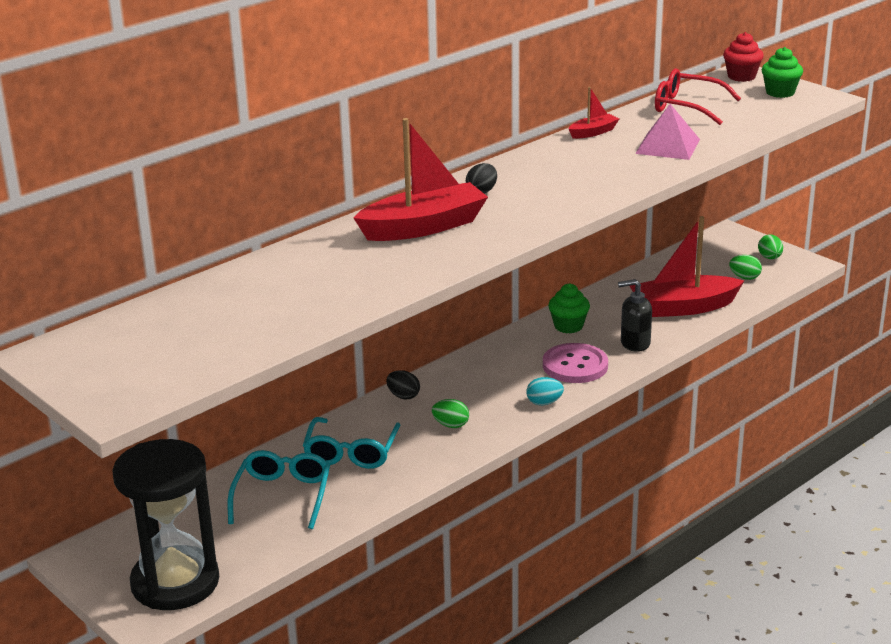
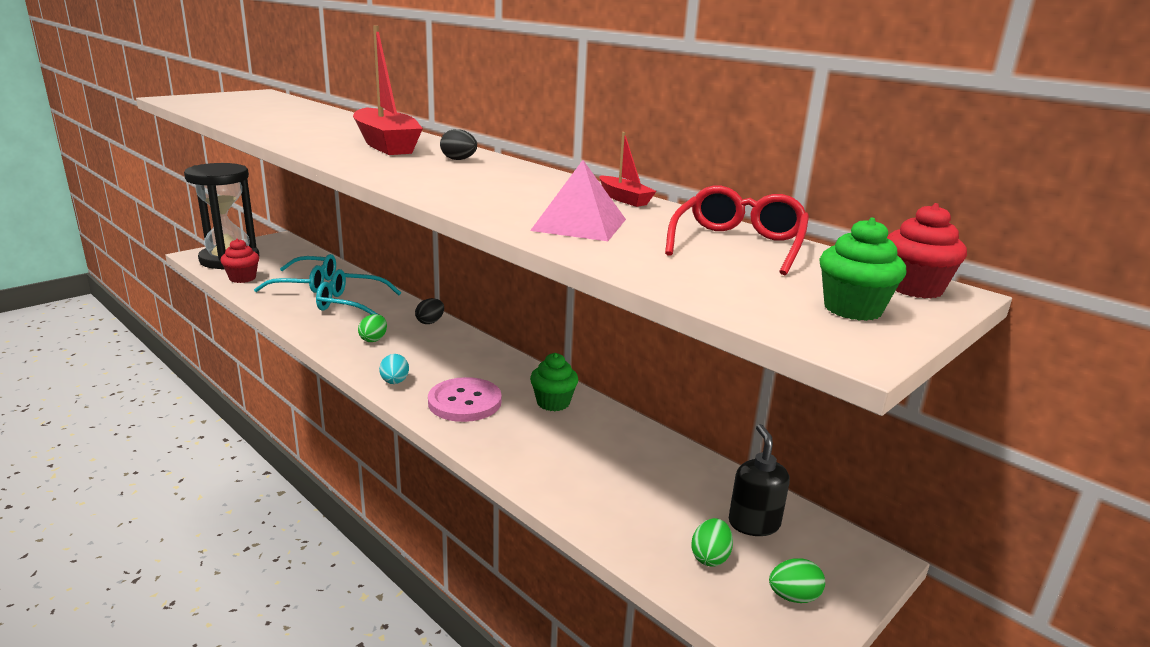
camera: 85 degrees right, 5 degrees down
black soap dispenser [618,279,652,352] -> black soap dispenser moved to [729,424,790,536]
red boat [630,216,744,317] -> none
none -> red cupcake [220,239,259,283]

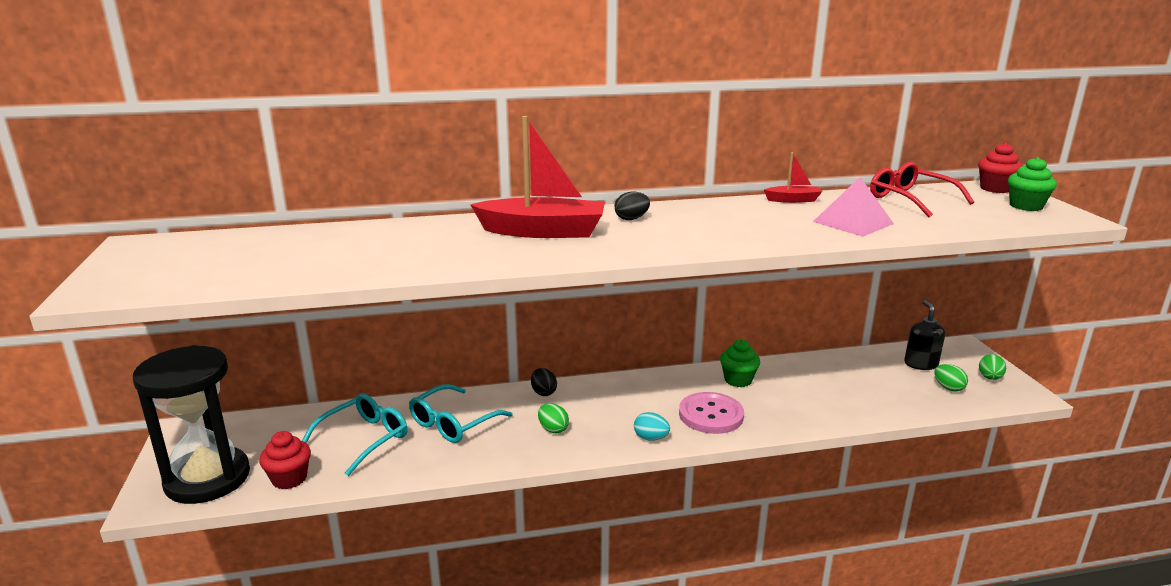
camera: 55 degrees left, 0 degrees up
black soap dispenser [729,424,790,536] -> black soap dispenser turned 60 degrees clockwise [904,300,945,370]

